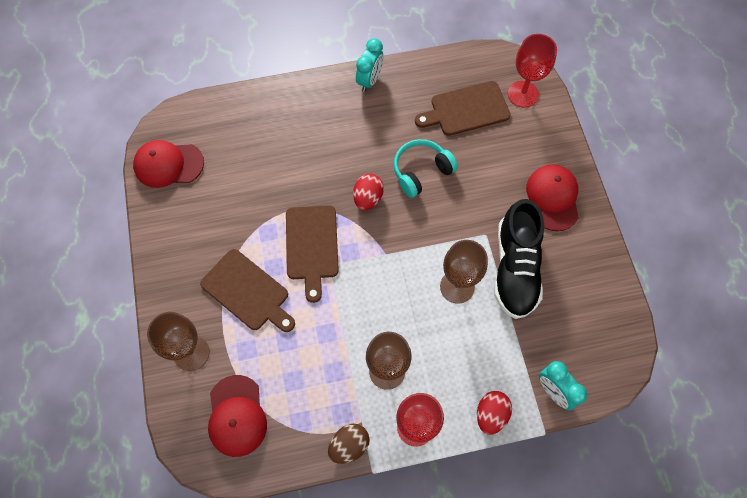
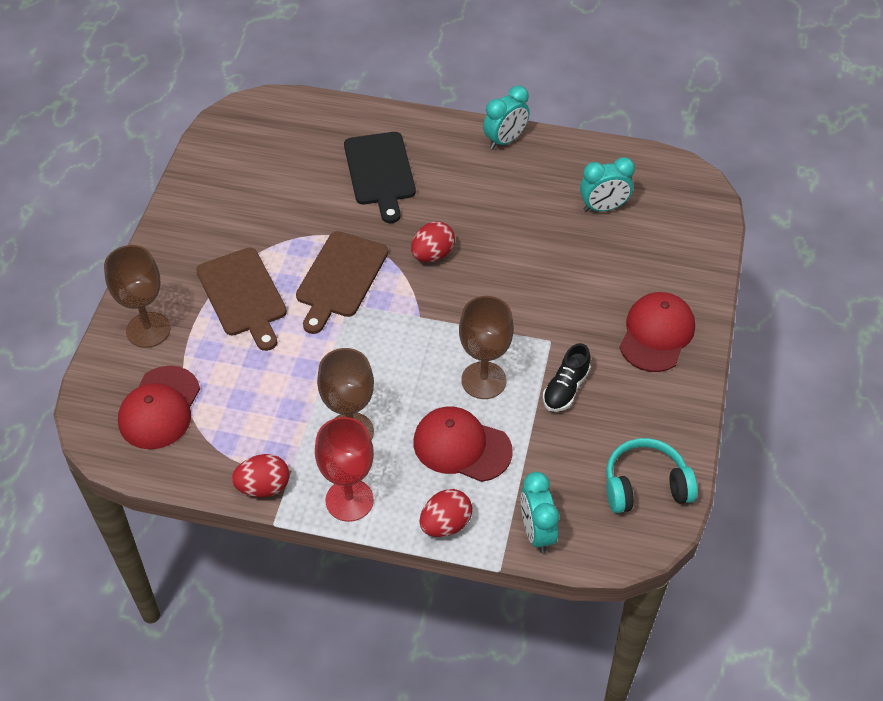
camera: 25 degrees right, 15 degrees down
red cap [133,140,204,188] -> red cap moved to [413,407,513,482]
brown egg [328,424,370,464] -> red egg [232,454,289,497]
turquoise headphones [394,139,458,198] -> turquoise headphones moved to [606,438,698,513]
brown cutting board [415,81,511,136] -> turquoise clock [580,157,635,212]
black shoe [494,199,544,319] -> black shoe [543,343,591,412], size x0.50
red goblet [508,34,557,108] -> none
none -> black cutting board [344,132,416,223]

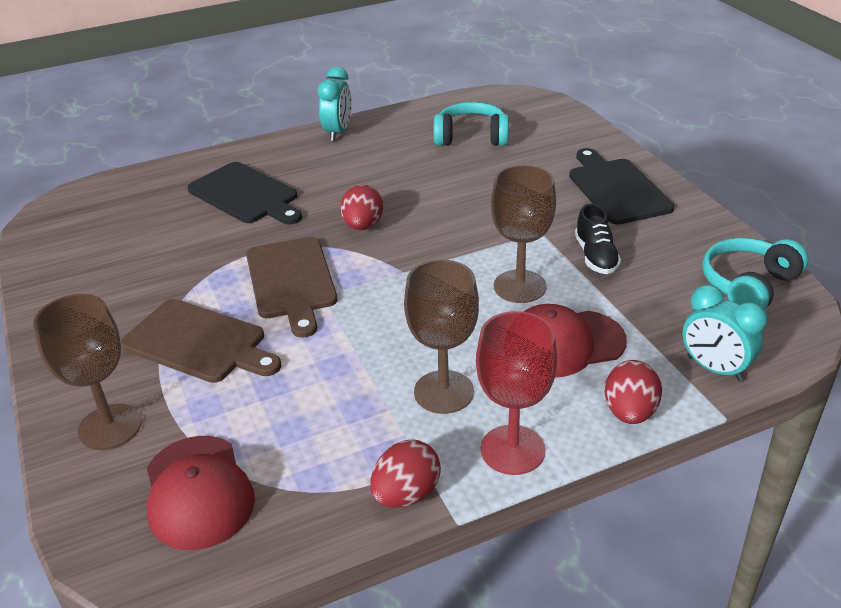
camera: 35 degrees left, 15 degrees down
turquoise clock [580,157,635,212] -> turquoise headphones [434,102,509,146]
red cap [619,292,695,372] -> black cutting board [569,148,674,225]

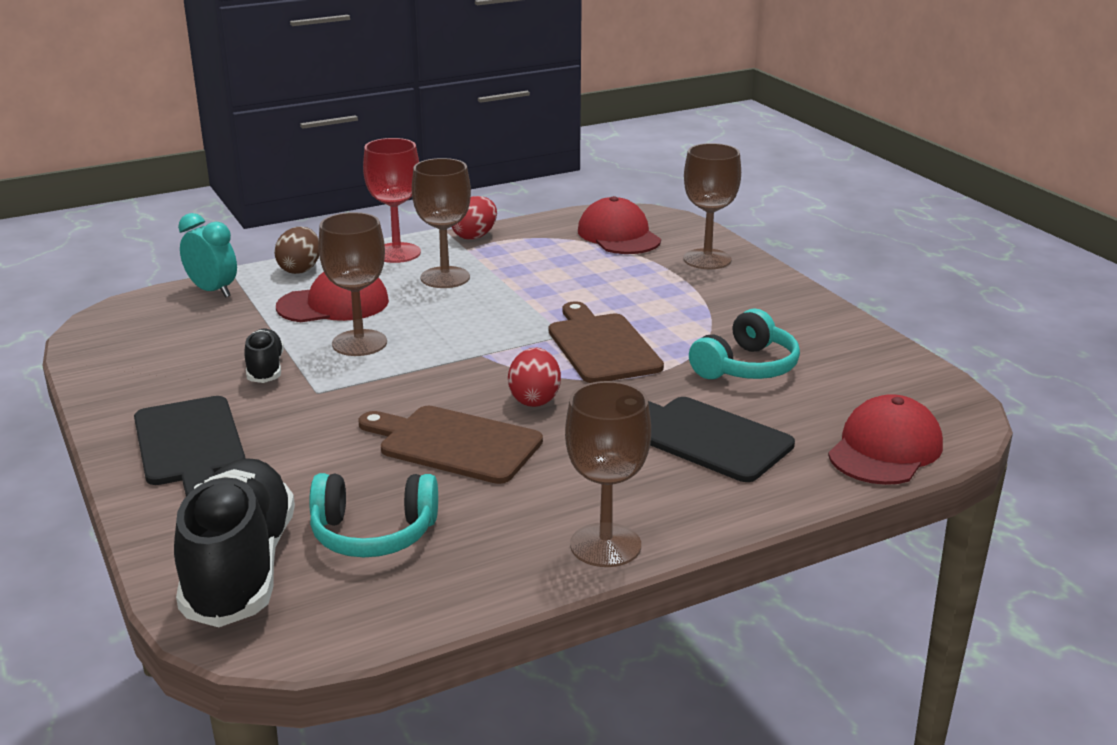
camera: 175 degrees right, 10 degrees down
brown cutting board [121,299,281,383] -> brown cutting board moved to [358,406,543,484]
turquoise clock [318,67,352,141] -> brown goblet [565,381,651,567]
red egg [604,360,662,424] -> brown egg [274,227,319,274]
turquoise headphones [703,238,809,310] -> turquoise headphones moved to [689,309,800,379]
none -> black shoe [174,458,295,627]
none -> red cap [828,394,943,485]

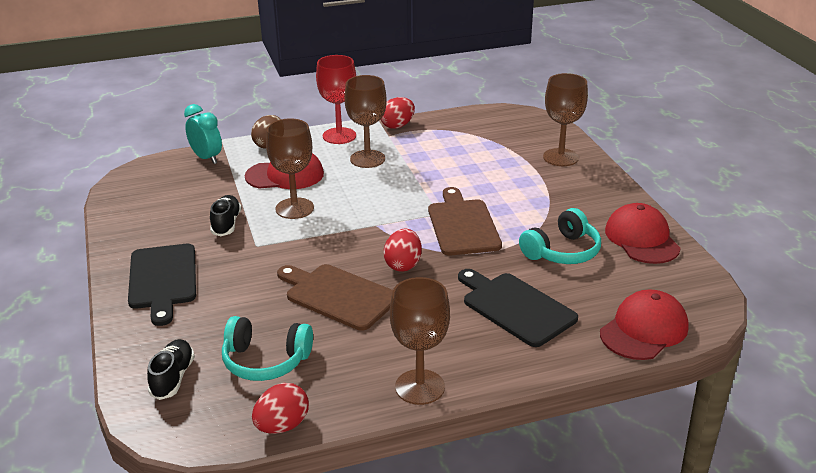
camera: 10 degrees right, 5 degrees up
black shoe [174,458,295,627] -> black shoe [147,339,195,400], size x0.50
red cap [578,196,661,254] -> red cap moved to [605,203,681,264]
none -> red egg [252,383,309,434]

